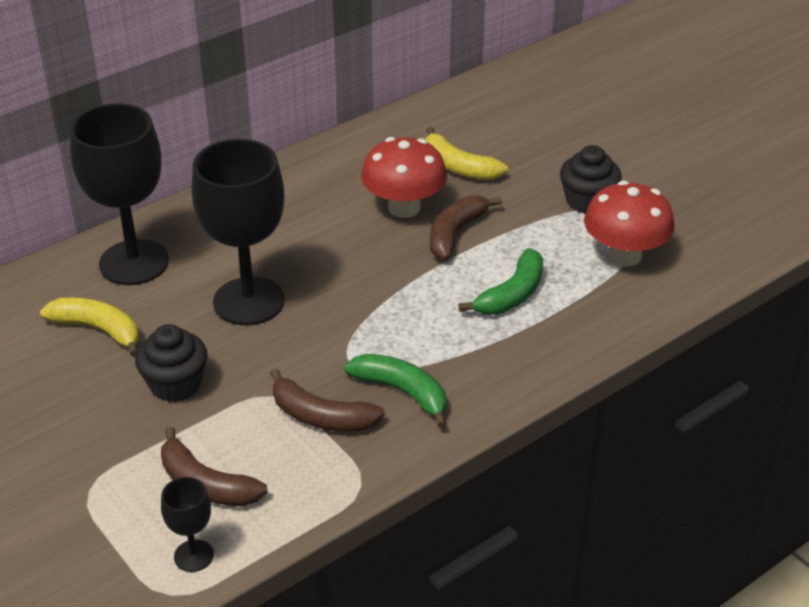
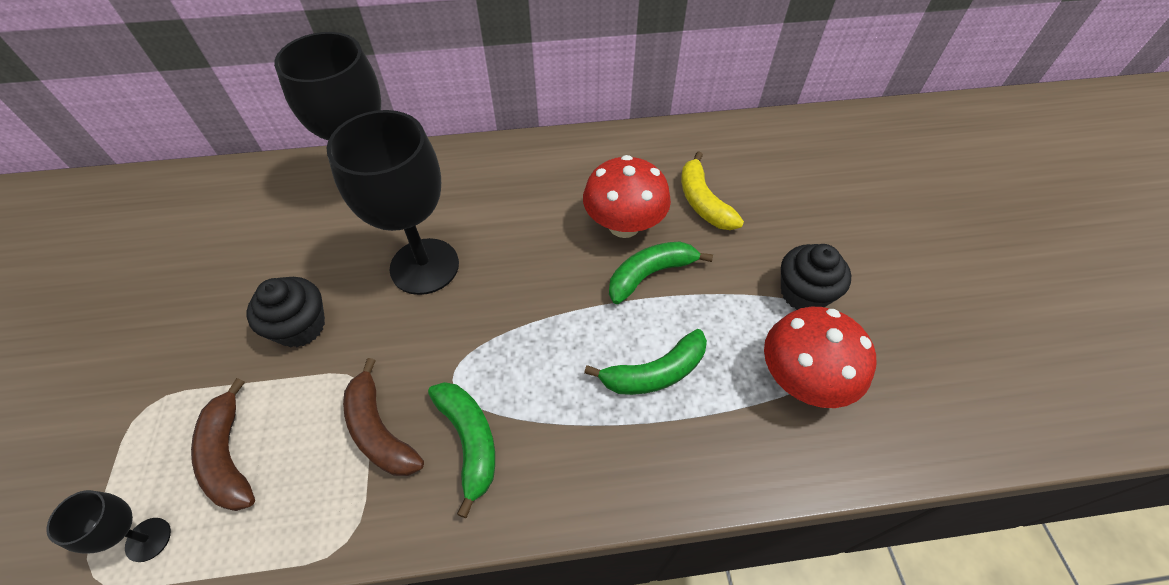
camera: 30 degrees right, 15 degrees up
yellow banana [40,297,139,357] -> none
brown banana [430,195,502,260] -> green banana [609,242,713,304]

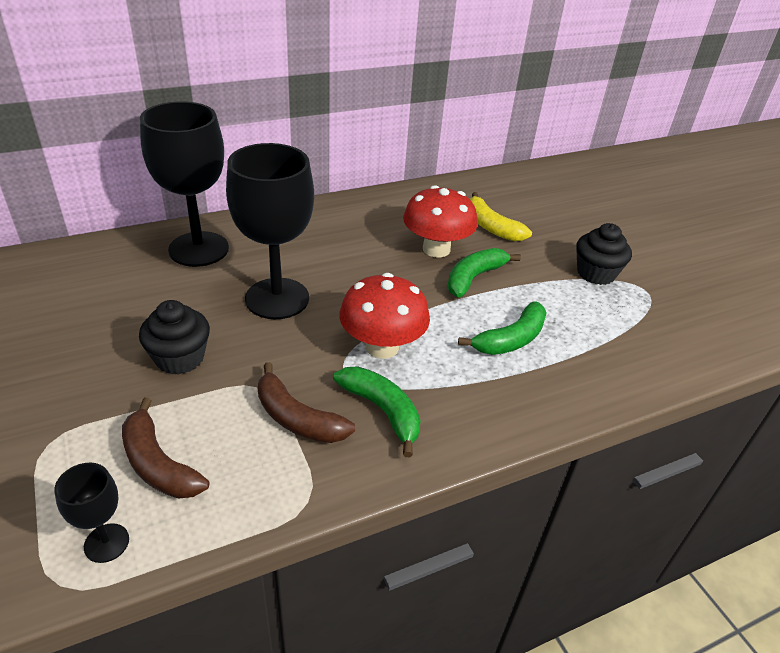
camera: 20 degrees left, 15 degrees down
red mushroom [764,307,876,408] -> red mushroom moved to [339,273,430,359]

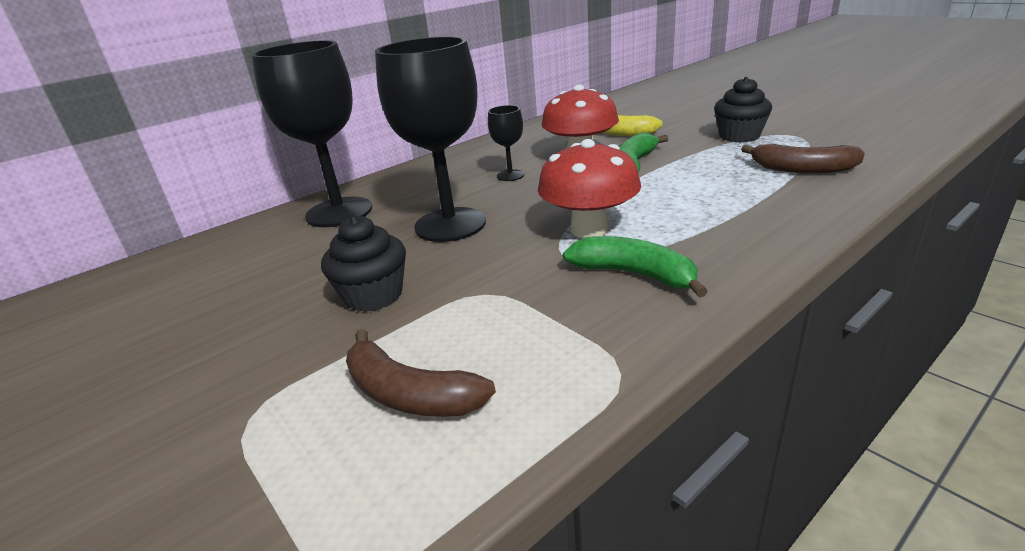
camera: 10 degrees left, 10 degrees down
black goblet [54,463,129,563] -> black goblet moved to [488,105,524,181]
brown banana [258,362,355,443] -> brown banana moved to [741,144,865,174]
green banana [458,301,547,355] -> none

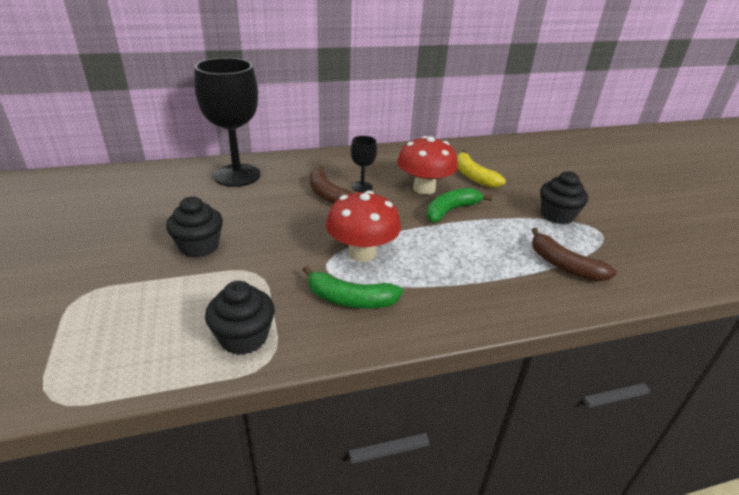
camera: 20 degrees right, 5 degrees up
brown banana [346,329,496,417] -> brown banana moved to [310,165,353,204]
black goblet [375,37,486,242] -> none
green banana [563,236,708,298] -> green banana turned 135 degrees clockwise [303,266,403,309]
none -> black cupcake [205,281,275,355]

